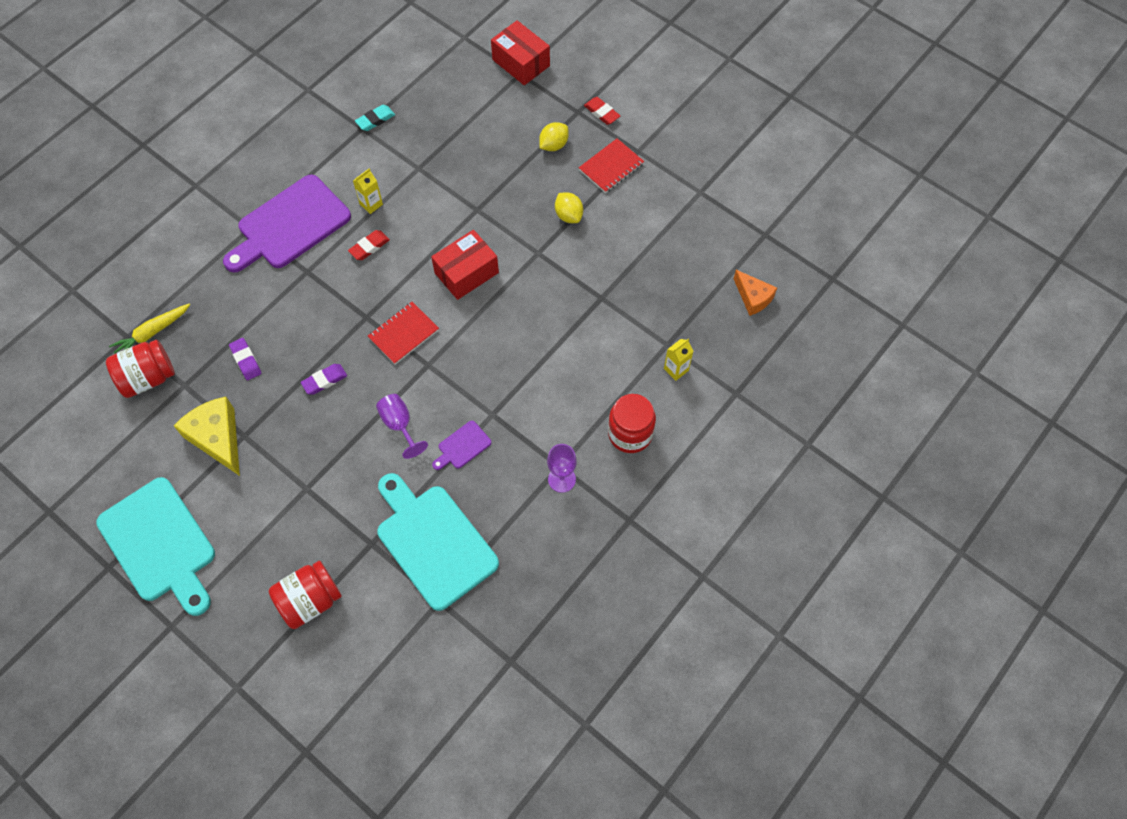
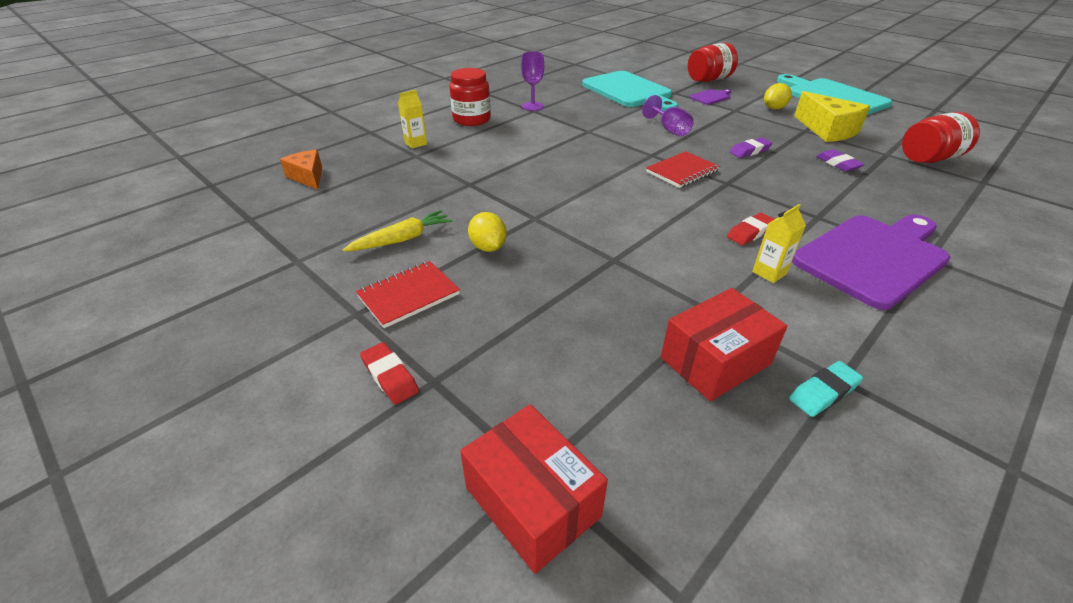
camera: 175 degrees left, 25 degrees down
yellow carrot [109,304,190,354] -> yellow carrot moved to [343,210,452,252]
red box [431,230,499,300] -> red box moved to [661,288,787,401]
purple cutting board [432,421,491,470] -> purple cutting board moved to [689,89,732,105]
yellow lemon [539,122,569,151] -> yellow lemon moved to [764,83,792,110]

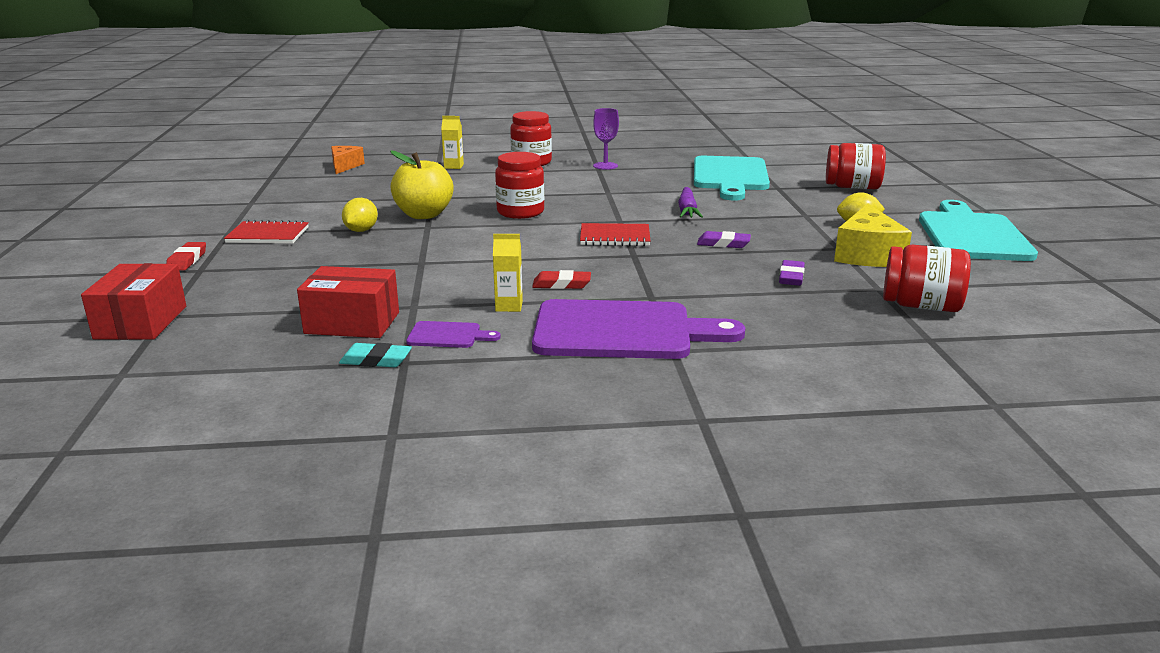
camera: 40 degrees right, 15 degrees down
yellow carrot [343,210,452,252] -> none
purple goblet [642,95,694,137] -> purple carrot [678,187,703,218]
purple cutting board [689,89,732,105] -> purple cutting board moved to [406,321,501,348]
none -> yellow apple [390,151,454,219]
none -> red jar [495,152,544,219]

